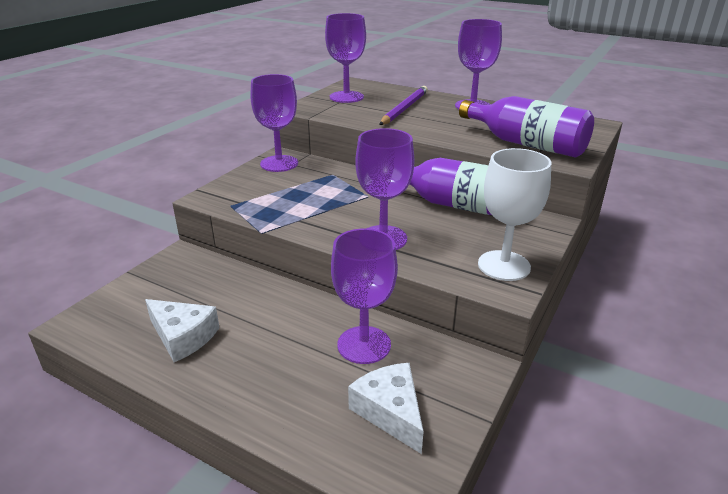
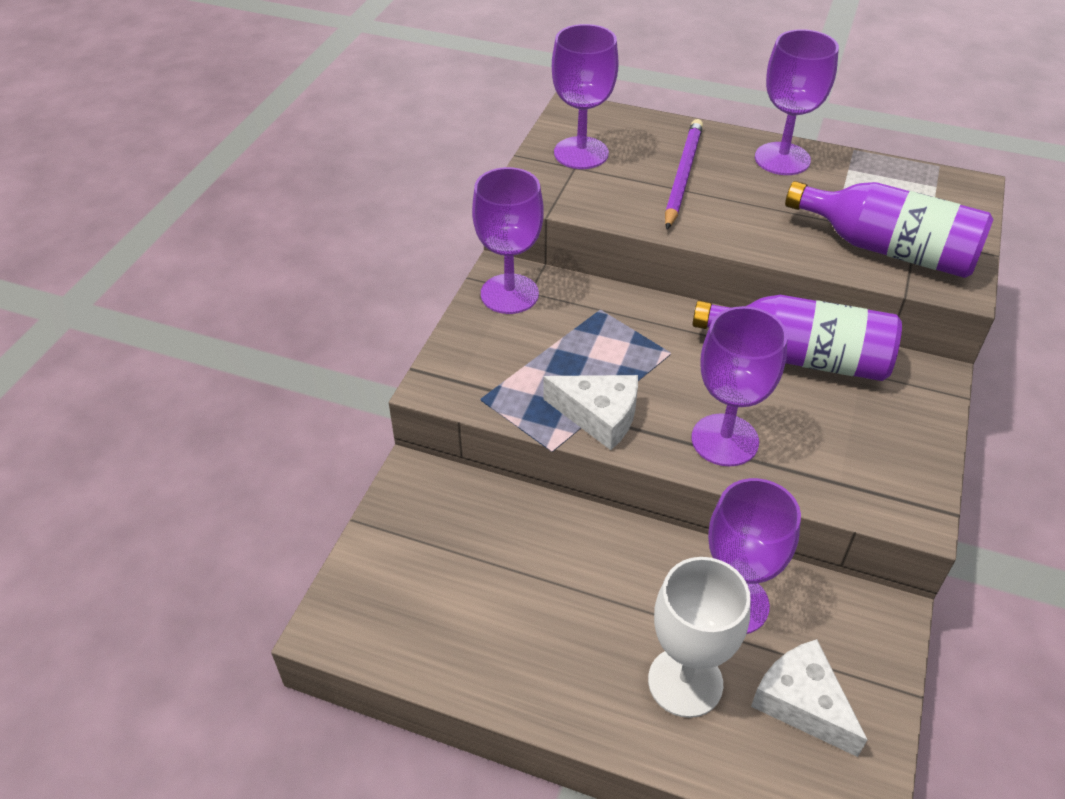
camera: 10 degrees left, 15 degrees up
white cheese [145,299,220,362] -> white cheese moved to [543,375,638,450]
white goblet [478,148,551,281] -> white goblet moved to [648,557,751,718]

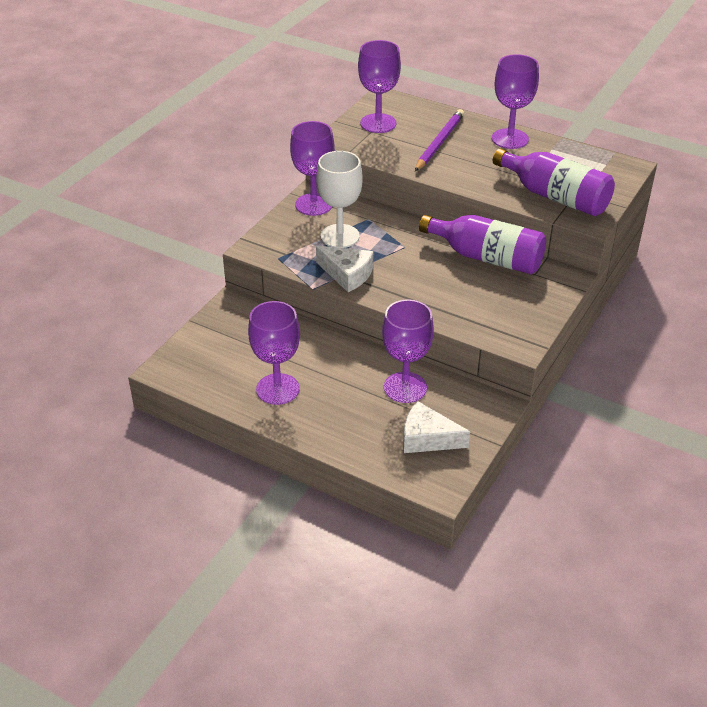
camera: 10 degrees right, 5 degrees down
white goblet [648,557,751,718] -> white goblet moved to [316,151,363,248]
purple goblet [692,306,788,466] -> purple goblet moved to [248,301,300,405]
white cheese [751,639,868,757] -> white cheese turned 45 degrees counterclockwise [403,401,470,453]

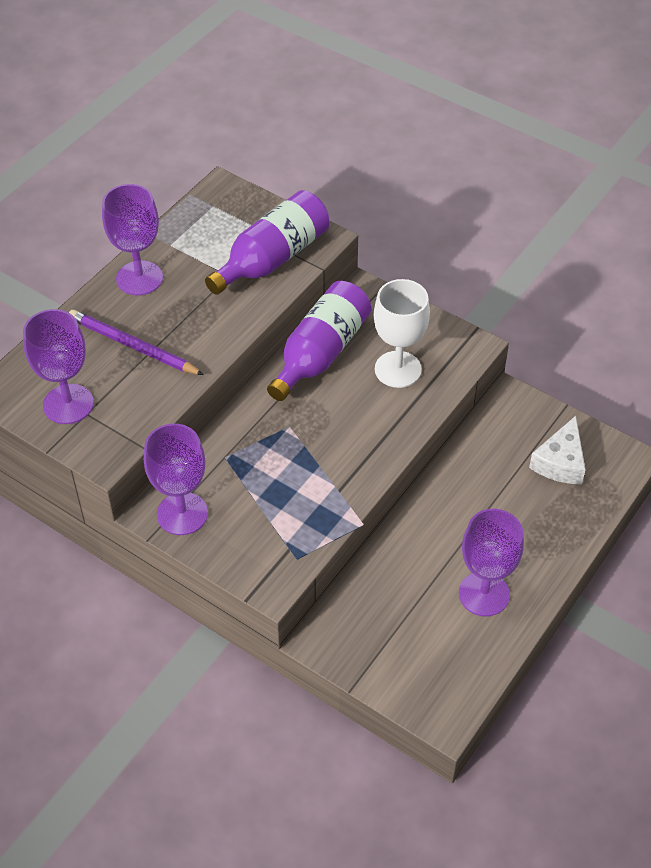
camera: 85 degrees left, 10 degrees up
white goblet [316,151,363,248] -> white goblet moved to [374,279,430,388]
white cheese [316,246,373,292] -> none
purple goblet [382,300,434,403] -> none

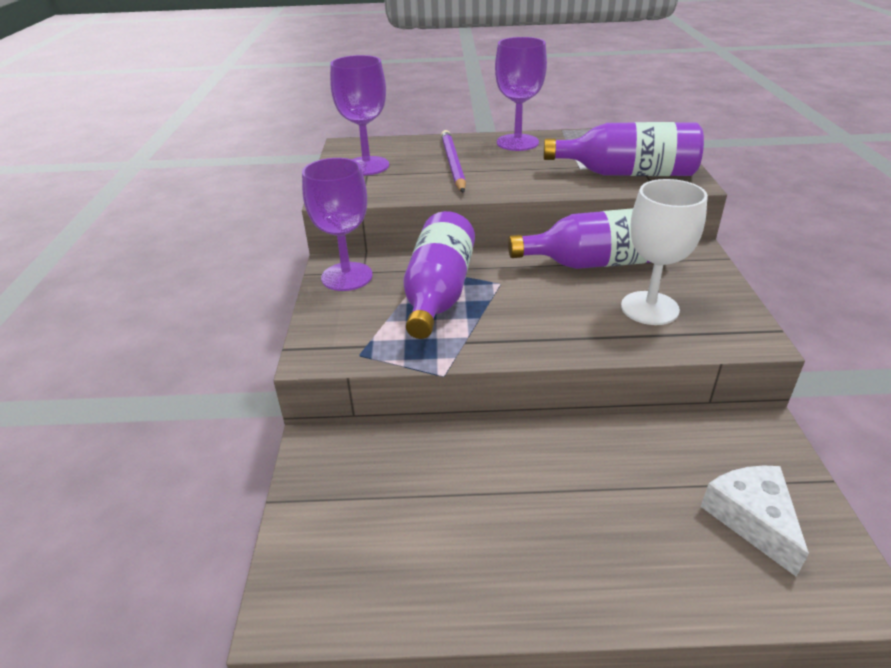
camera: 55 degrees right, 15 degrees down
purple goblet [459,509,524,616] -> none
white cheese [529,416,586,484] -> white cheese turned 90 degrees clockwise [701,465,809,577]
none -> purple bottle [403,211,475,339]

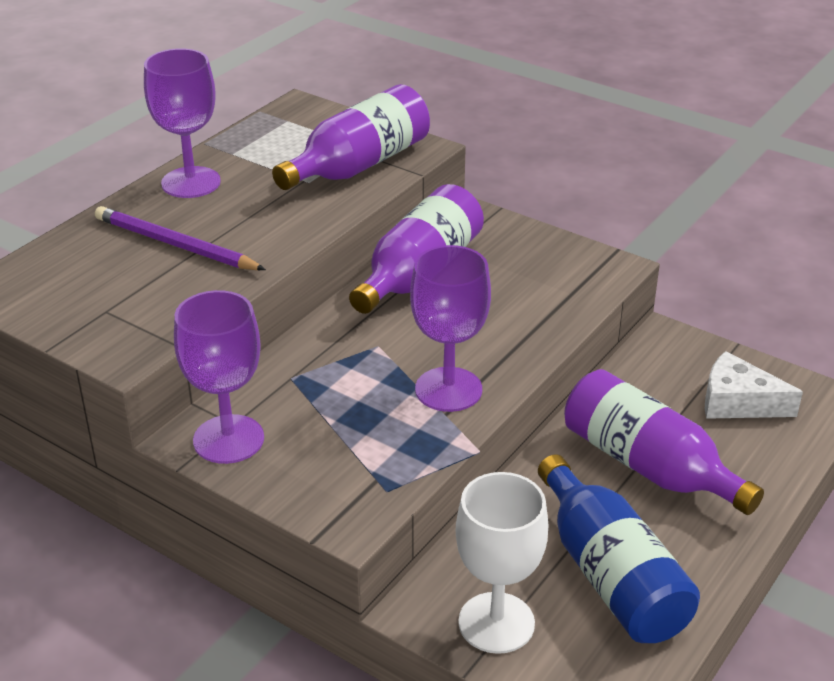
camera: 55 degrees left, 0 degrees up
purple goblet [330,55,389,176] -> purple goblet moved to [410,245,491,412]
purple bottle [403,211,475,339] -> purple bottle moved to [564,369,764,515]
white goblet [621,179,708,325] -> white goblet moved to [456,472,548,654]
none -> blue bottle [538,454,700,643]

